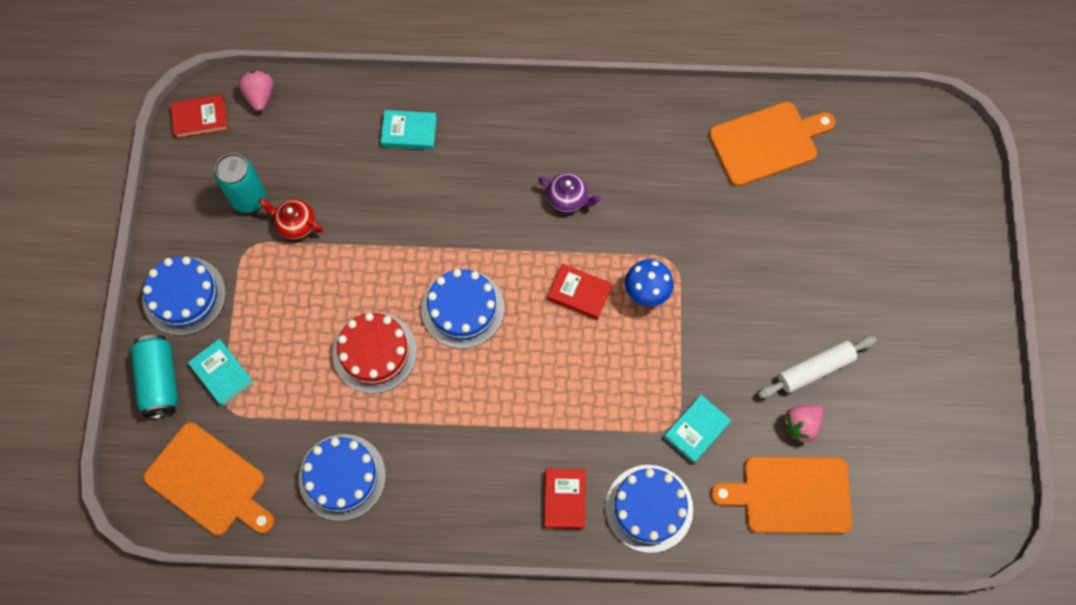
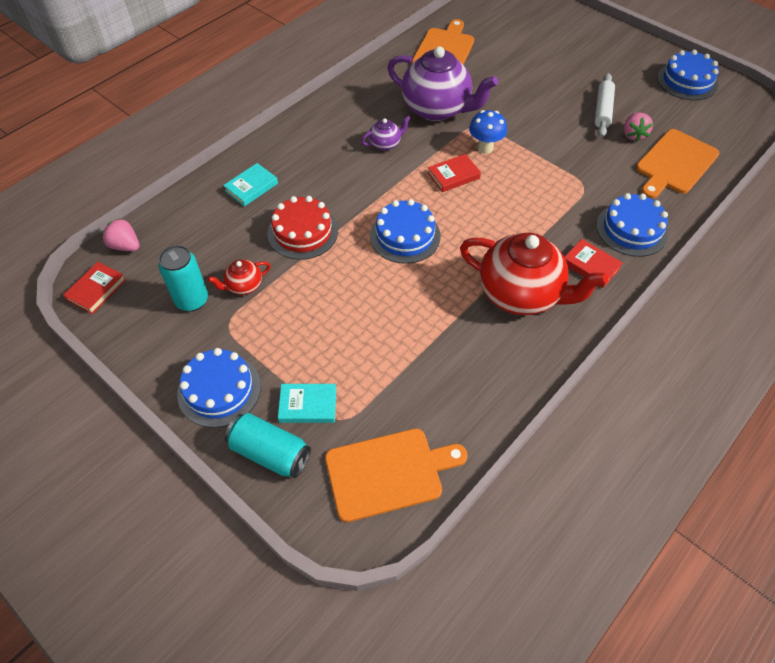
camera: 50 degrees left, 15 degrees down
blue cake [299,434,386,521] -> blue cake moved to [657,50,719,100]
red cake [332,312,417,393] -> red cake moved to [267,196,338,260]
turquoise book [664,395,731,463] -> none
none -> purple teapot [387,46,498,121]
none -> red teapot [460,233,608,315]

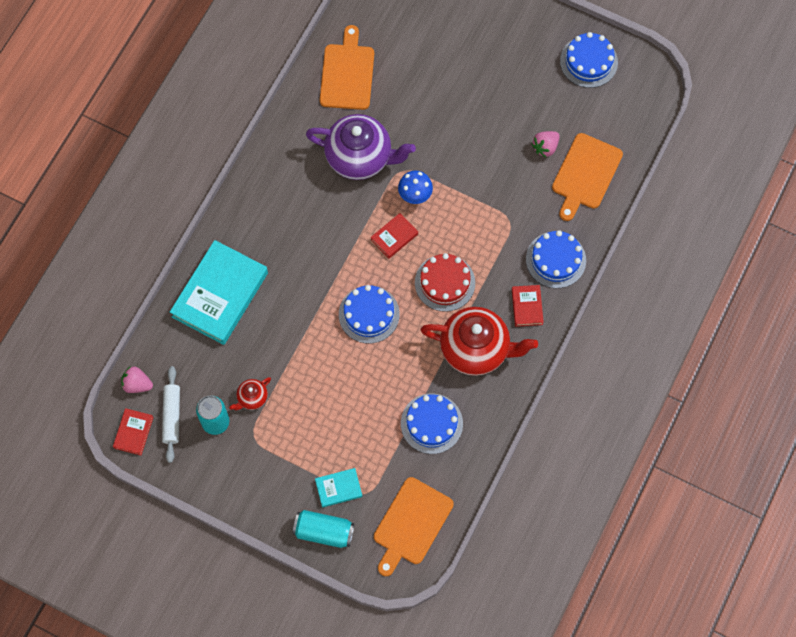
camera: 15 degrees left, 15 degrees up
blue cake [177,348,261,428] -> blue cake moved to [401,393,463,454]
turquoise book [223,163,278,207] -> turquoise book [170,240,268,345], size x2.19
red cake [267,196,338,260] -> red cake moved to [415,253,475,312]
orange cutting board [325,429,468,522] -> orange cutting board turned 150 degrees clockwise [374,477,454,576]
purple teapot [361,116,411,151] -> none
red book [564,239,623,288] -> red book turned 60 degrees clockwise [512,285,544,327]
white rolling pin [595,73,615,138] -> white rolling pin moved to [162,366,180,463]
pink strawberry [623,112,653,142] -> pink strawberry turned 60 degrees clockwise [532,131,560,158]

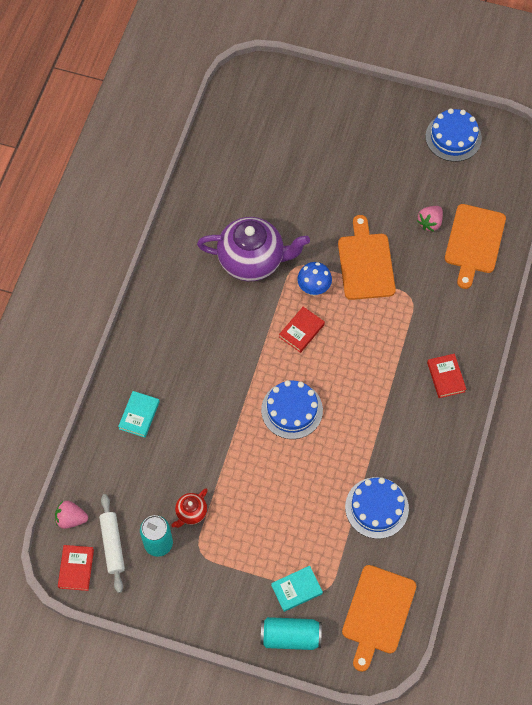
camera: 10 degrees left, 5 degrees down
turquoise book [170,240,268,345] -> turquoise book [118,391,160,438], size x0.46
orange cutting board [320,25,374,110] -> orange cutting board moved to [338,215,396,300]
red cake [415,253,475,312] -> none
red teapot [421,307,538,376] -> none
blue cake [526,230,586,288] -> none

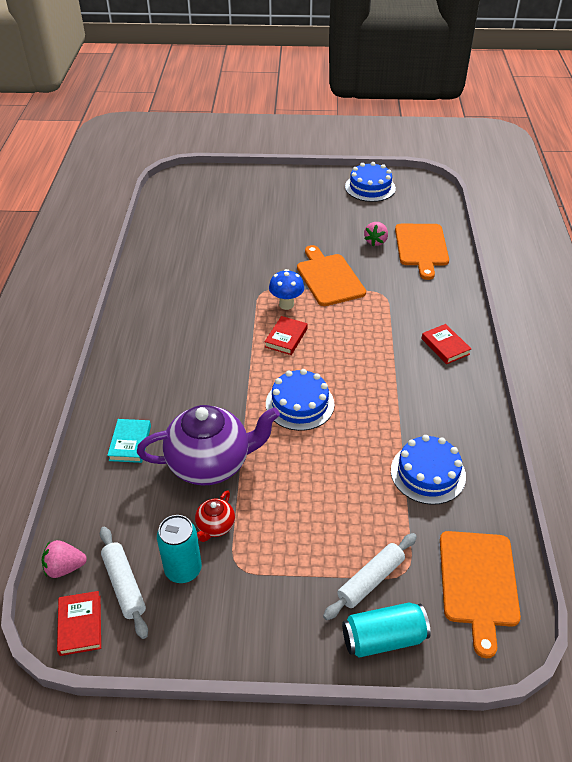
camera: 15 degrees left, 20 degrees down
purple teapot [197,217,310,281] -> purple teapot moved to [137,405,280,486]
turquoise book [271,566,323,612] -> white rolling pin [323,533,417,620]

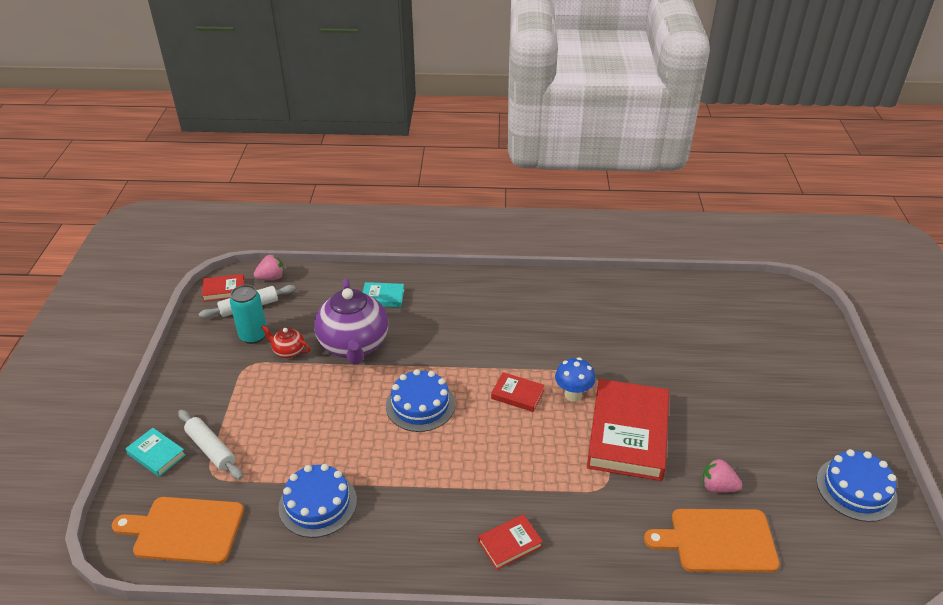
camera: 90 degrees right, 5 degrees down
pink strawberry [42,540,87,578] -> pink strawberry turned 75 degrees clockwise [254,254,284,280]
orange cutting board [297,245,366,306] -> red book [587,379,669,481]
turquoise can [342,603,431,658] -> turquoise book [126,428,186,477]

